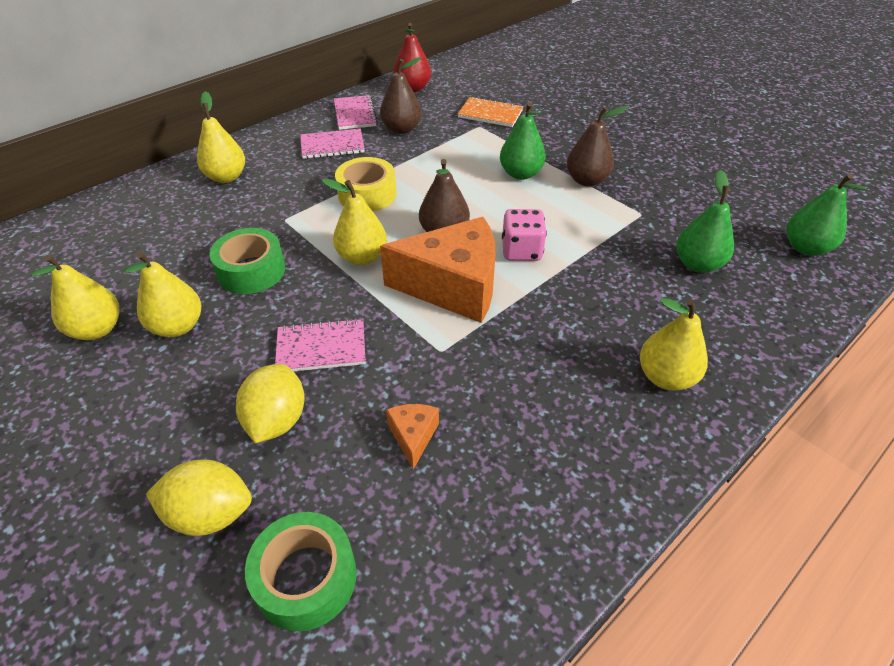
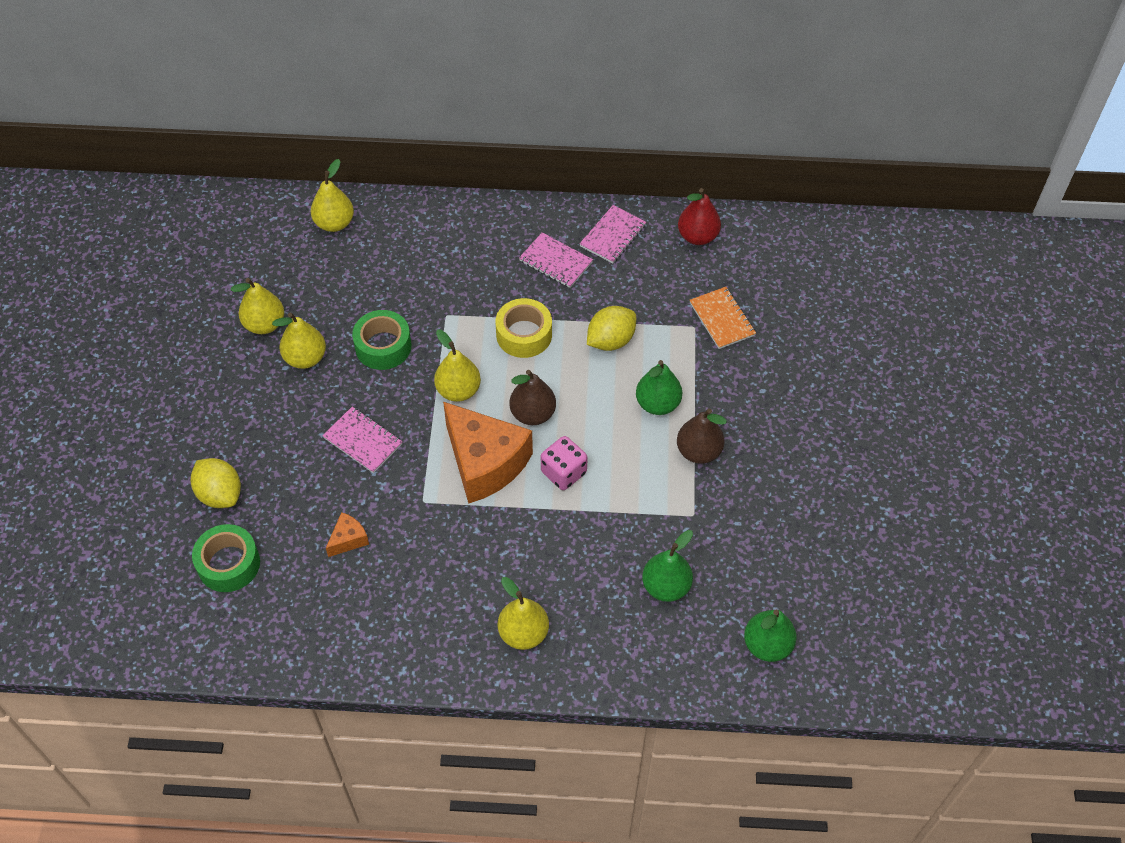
camera: 45 degrees right, 10 degrees up
yellow pear [197,91,245,183] -> yellow pear moved to [311,159,354,232]
yellow lemon [236,364,305,443] -> yellow lemon moved to [587,306,636,351]
brown pear [380,57,422,134] -> none

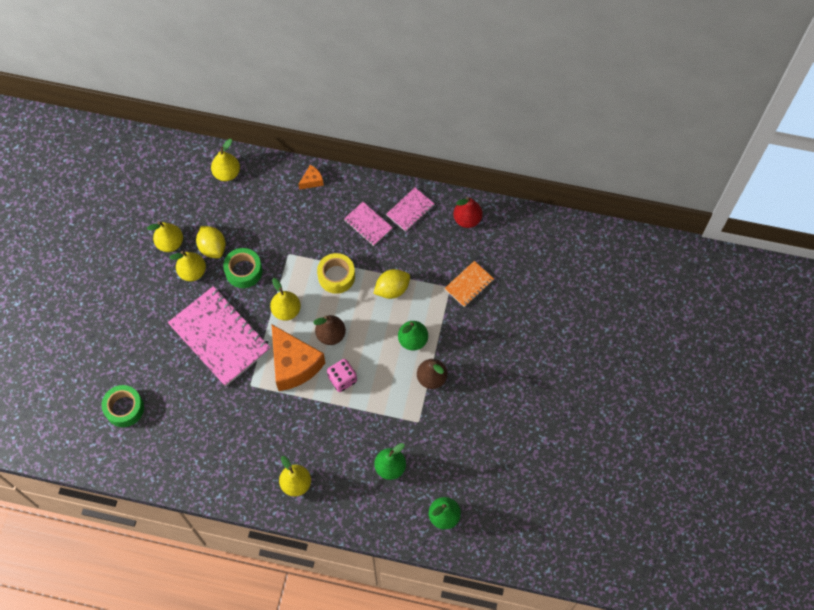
camera: 10 degrees right, 10 degrees up
yellow lemon [191,458,241,508] -> yellow lemon moved to [196,226,226,258]
pink notebook [322,407,403,473] -> pink notebook [168,286,271,387], size x2.07
orange cheese [326,512,369,557] -> orange cheese moved to [299,165,324,190]
orange notebook [690,287,756,349] -> orange notebook turned 60 degrees clockwise [444,261,494,307]

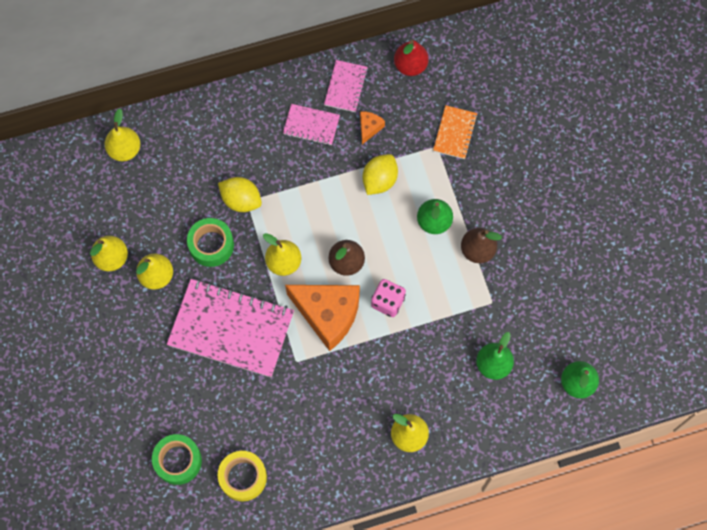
camera: 30 degrees left, 5 degrees up
yellow lemon [196,226,226,258] -> yellow lemon moved to [218,177,262,212]
orange cheese [299,165,324,190] -> orange cheese moved to [360,111,385,144]
yellow tape [317,253,355,294] -> yellow tape moved to [218,451,267,501]

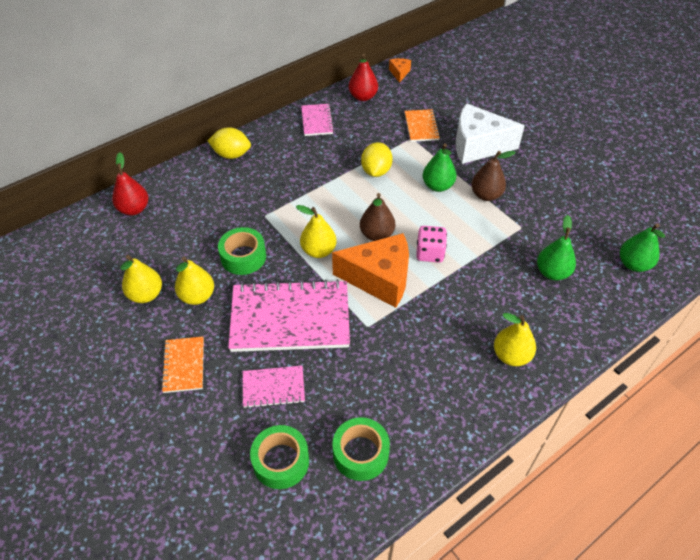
camera: 20 degrees left, 20 degrees down
yellow pear [104,109,140,161] -> red pear [112,152,148,215]
yellow lemon [218,177,262,212] -> yellow lemon moved to [208,127,251,159]
yellow tape [218,451,267,501] -> green tape [332,417,390,481]
pink notebook [283,104,340,145] -> pink notebook moved to [243,366,305,408]
orange cheese [360,111,385,144] -> orange cheese moved to [389,58,411,83]
none -> orange notebook [161,336,204,393]
none -> white cheese [456,103,525,164]

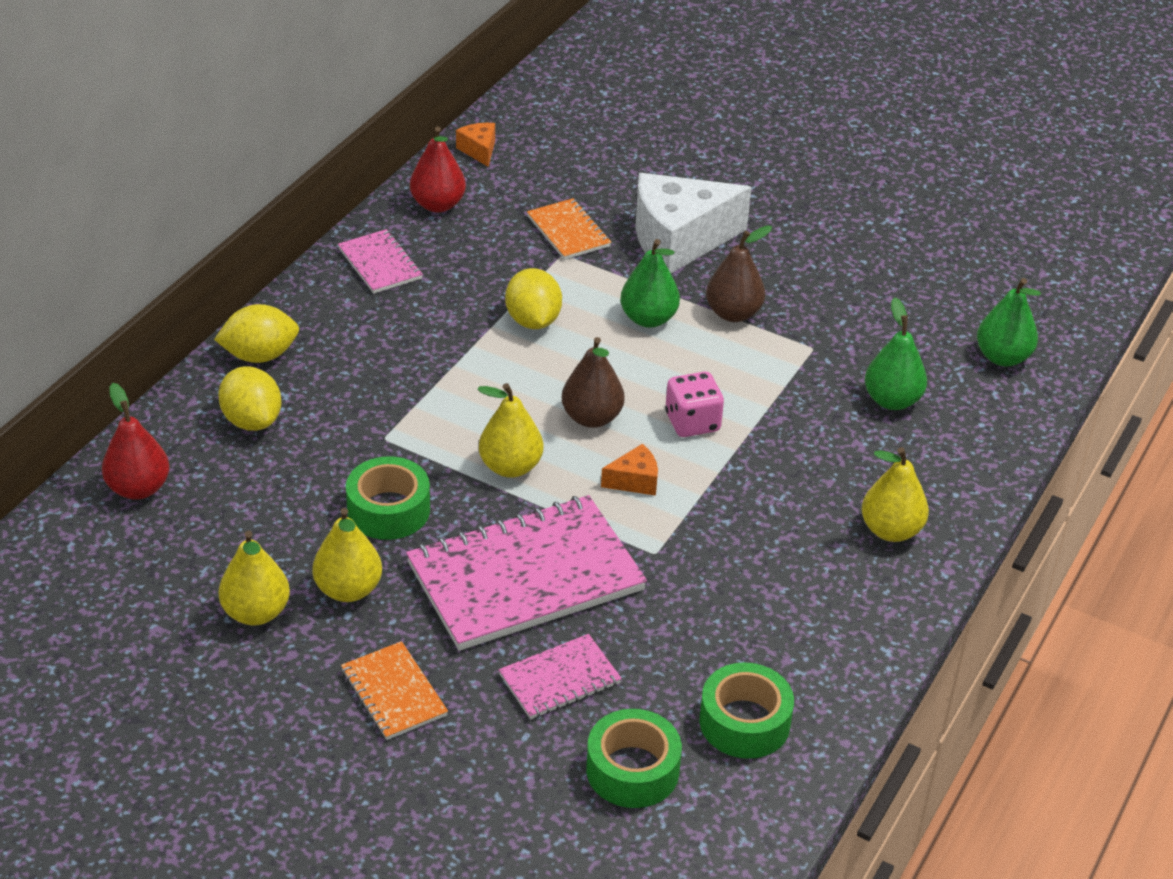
camera: 25 degrees left, 10 degrees down
orange cheese [332,233,409,308] -> orange cheese [601,444,658,496], size x0.43
none -> yellow lemon [218,366,281,431]

